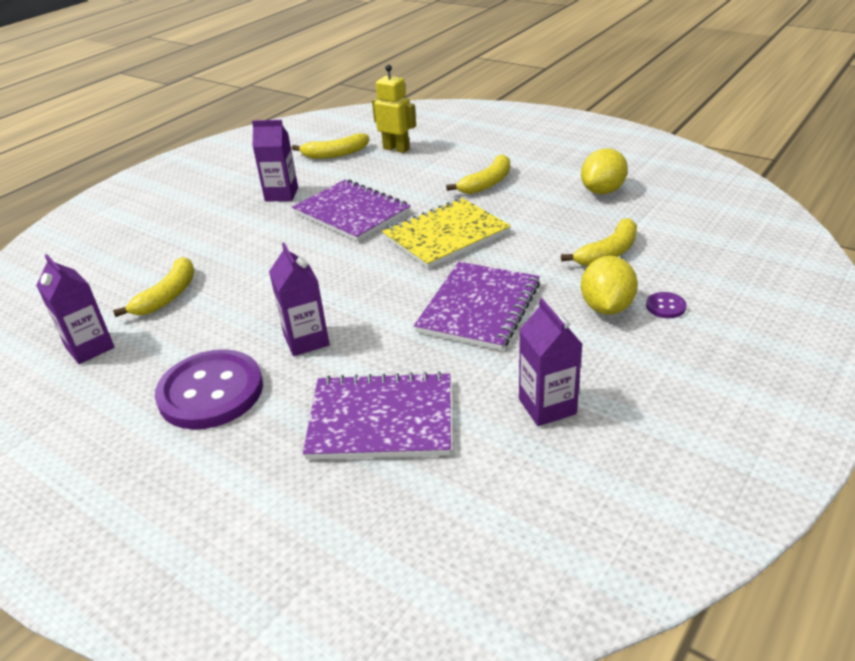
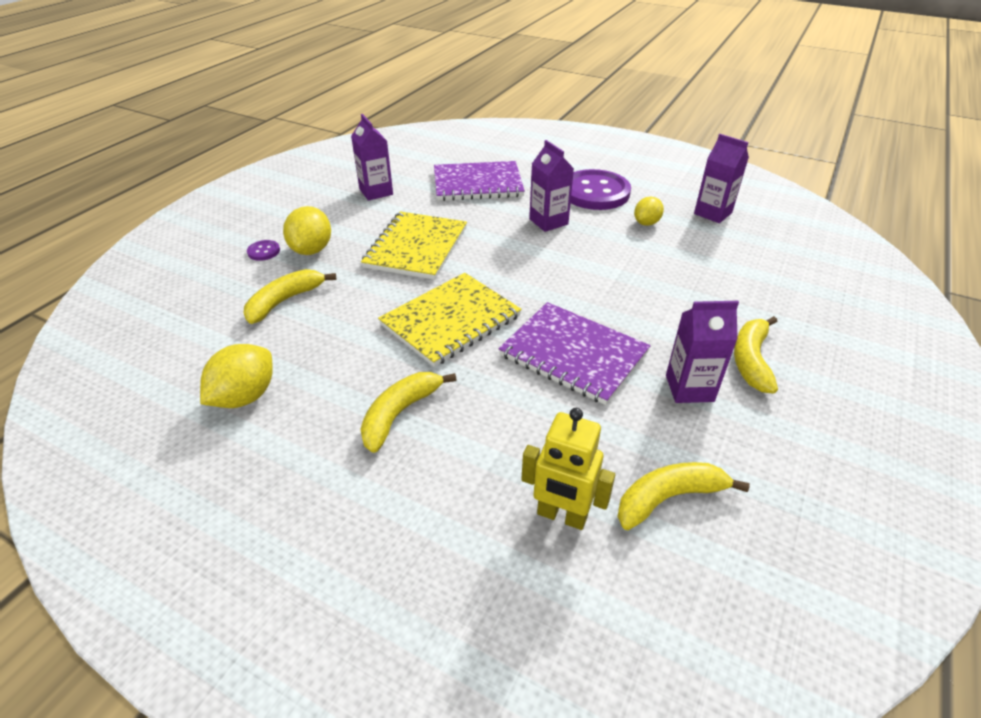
camera: 170 degrees right, 5 degrees up
yellow banana [113,257,194,317] -> yellow banana moved to [734,316,778,394]
purple notebook [414,262,540,351] -> yellow notebook [361,211,467,280]
none -> yellow lemon [634,197,664,226]

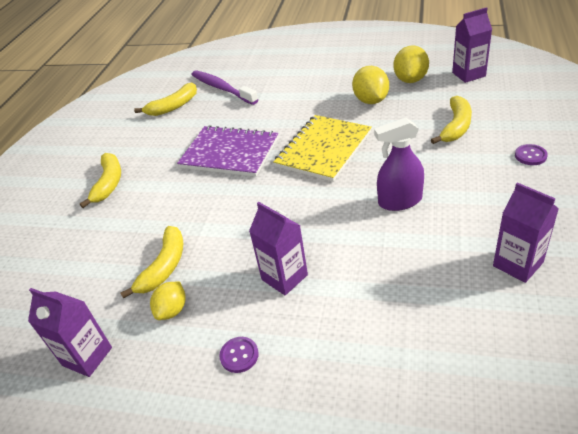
camera: 170 degrees right, 0 degrees up
yellow lemon [283,206,331,255] -> yellow lemon moved to [352,66,389,104]
yellow banana [360,372,456,453] -> yellow banana moved to [120,226,183,299]
yellow notebook [361,211,467,280] -> purple spray bottle [374,118,424,211]
purple notebook [434,161,525,201] -> none
yellow robot [521,408,615,530] -> purple toothbrush [192,71,258,105]
purple button [571,169,631,210] -> purple button [219,337,259,373], size x0.40
purple carton [666,301,739,403] -> purple carton moved to [452,7,492,83]

